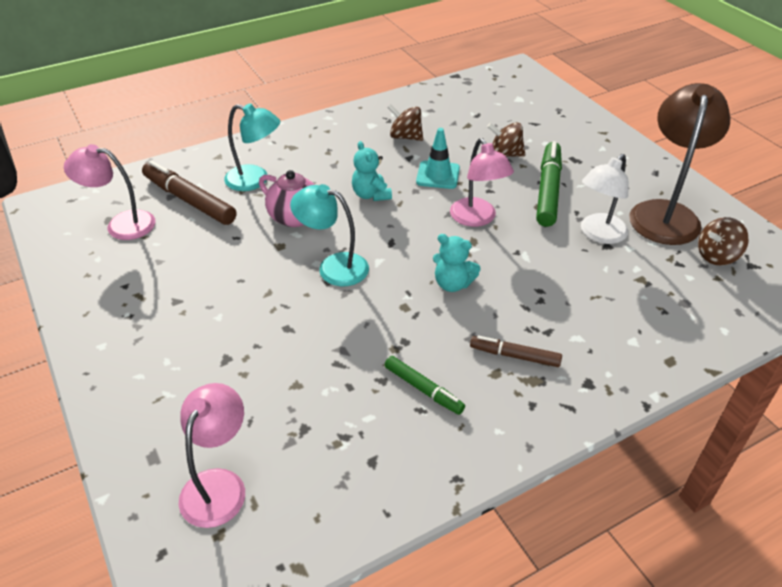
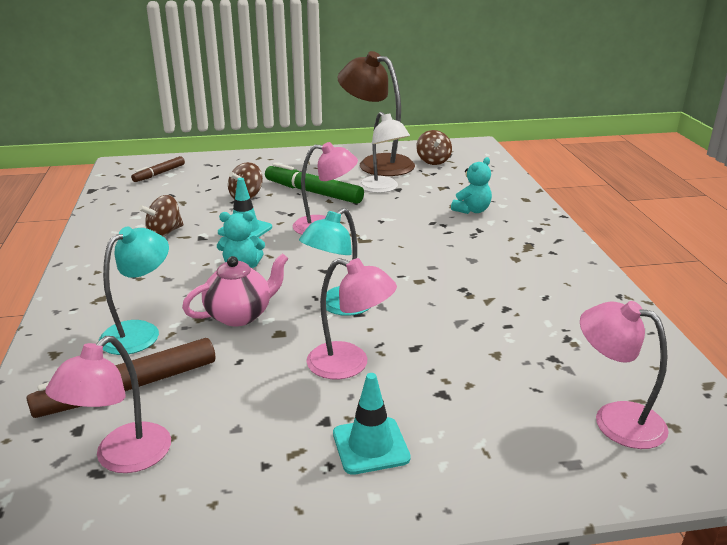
camera: 70 degrees left, 15 degrees down
green marker [385,356,465,415] -> none
turquoise teddy bear [433,234,481,292] -> turquoise teddy bear moved to [451,157,492,214]
brown marker [470,336,562,367] -> brown marker moved to [131,156,185,182]
none -> pink lamp [307,258,397,379]
none -> turquoise traffic cone [333,373,411,475]

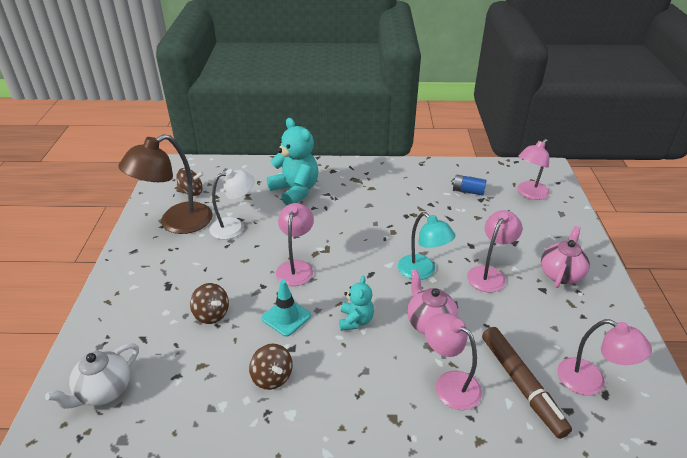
camera: 80 degrees left, 10 degrees up
turquoise lamp [99,227,169,355] -> pink lamp [425,313,482,410]
brown marker [131,156,185,182] -> white teapot [45,343,139,409]
green marker [265,163,364,204] -> none
turquoise traffic cone [333,373,411,475] -> pink teapot [541,226,590,288]
turquoise teddy bear [451,157,492,214] -> turquoise teddy bear [267,118,319,206], size x1.81
none -> blue battery [452,175,487,196]

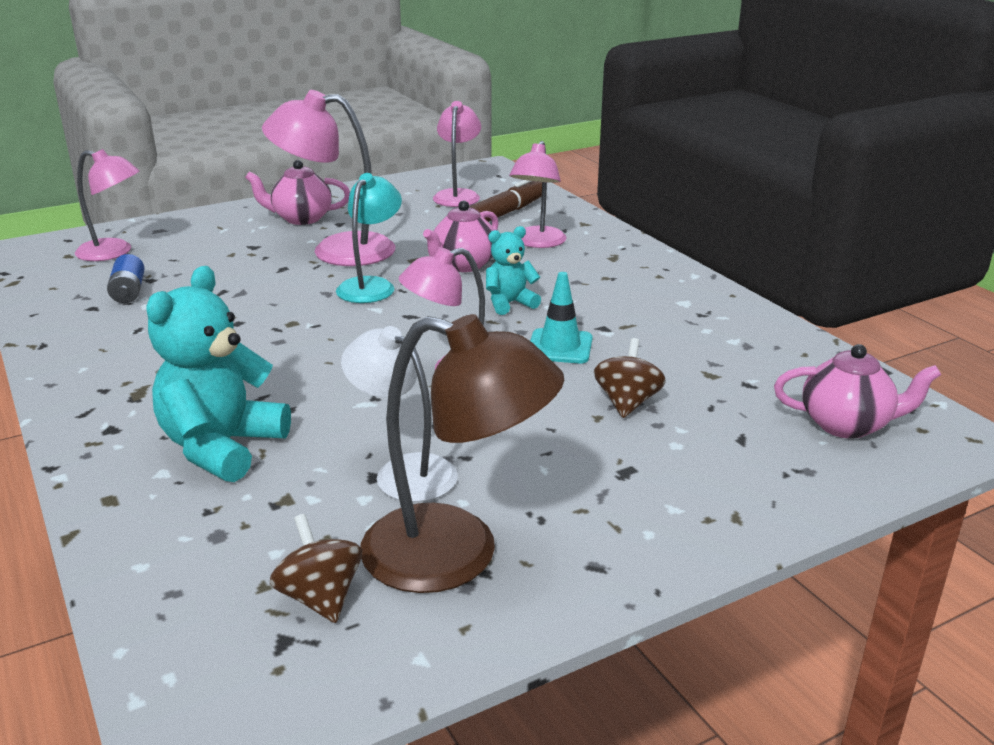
camera: 120 degrees left, 10 degrees down
white teapot [45,343,139,409] -> pink teapot [774,344,941,439]
brown spinning top [249,344,293,390] -> none
pink lamp [467,210,523,292] -> pink lamp [262,90,395,266], size x1.50

